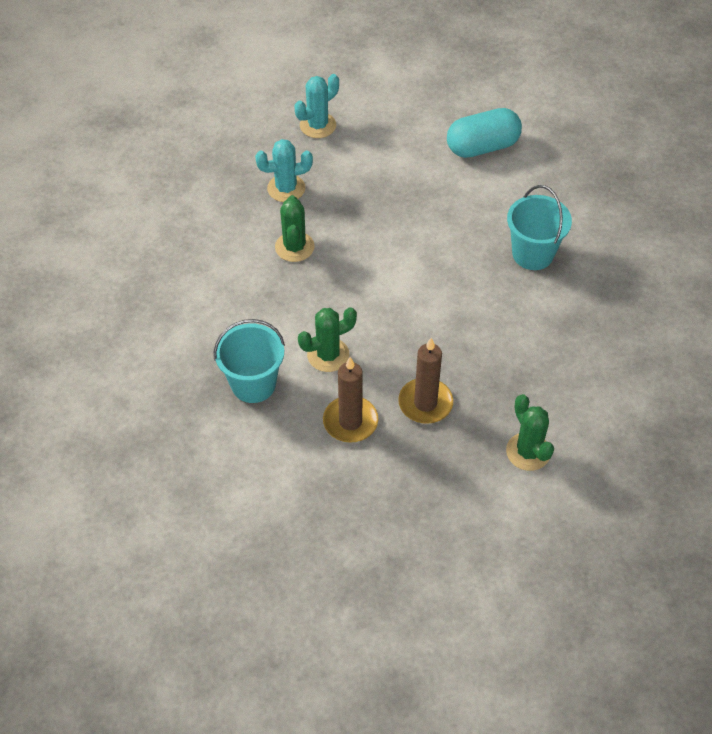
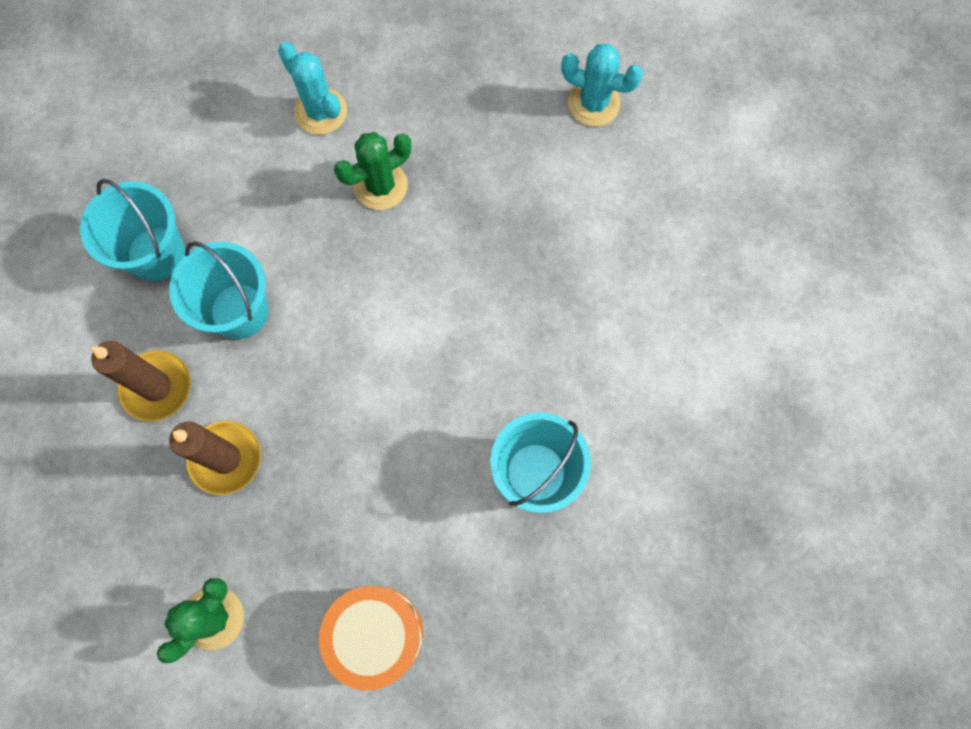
camera: 60 degrees right, 20 degrees up
turquoise cactus [255,139,313,202] -> turquoise cactus moved to [278,42,347,135]
green cactus [298,307,357,372] -> turquoise bucket [169,241,269,339]
turquoise capsule [447,108,522,158] -> none
none -> orange drum [319,586,423,690]

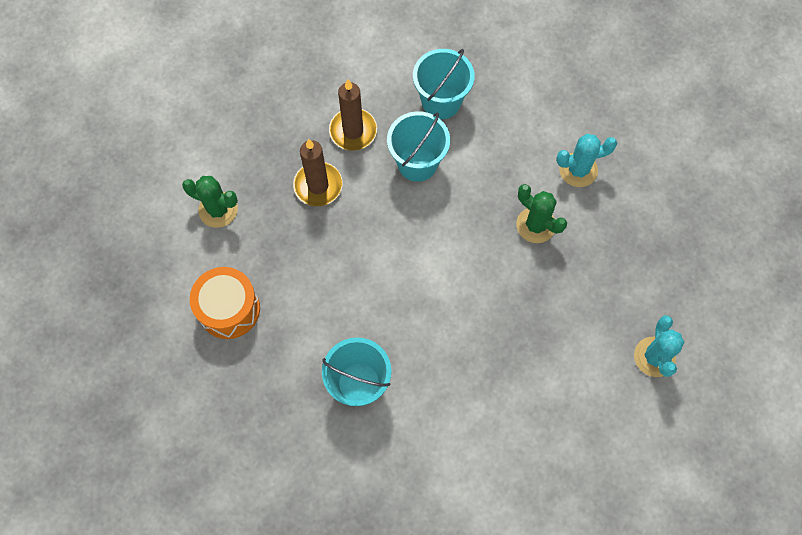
camera: 75 degrees right, 5 degrees down
turquoise cactus [278,42,347,135] -> turquoise cactus turned 45 degrees clockwise [556,134,617,187]

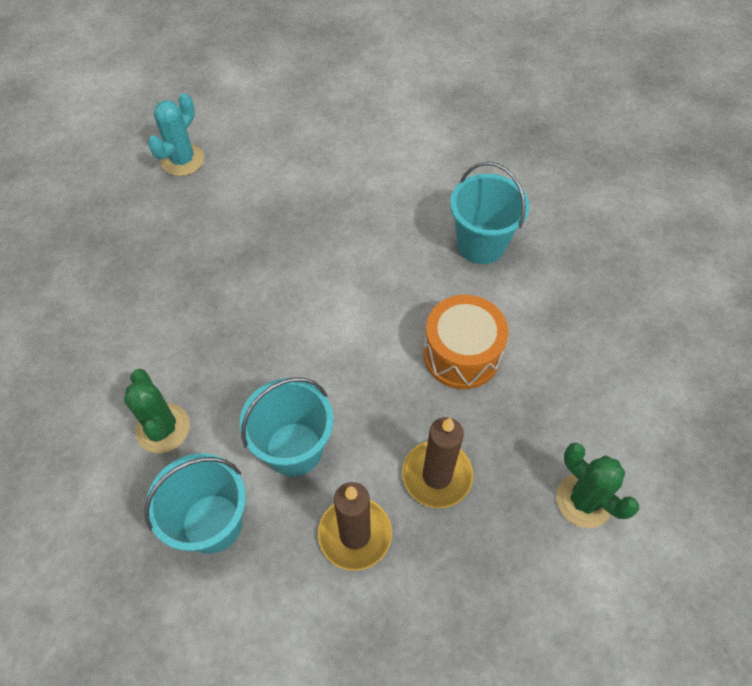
camera: 155 degrees left, 10 degrees down
orange drum [190,267,260,339] -> orange drum moved to [423,295,508,389]
green cactus [516,184,567,243] -> green cactus moved to [124,369,190,453]
turquoise cactus [556,134,617,187] -> none

